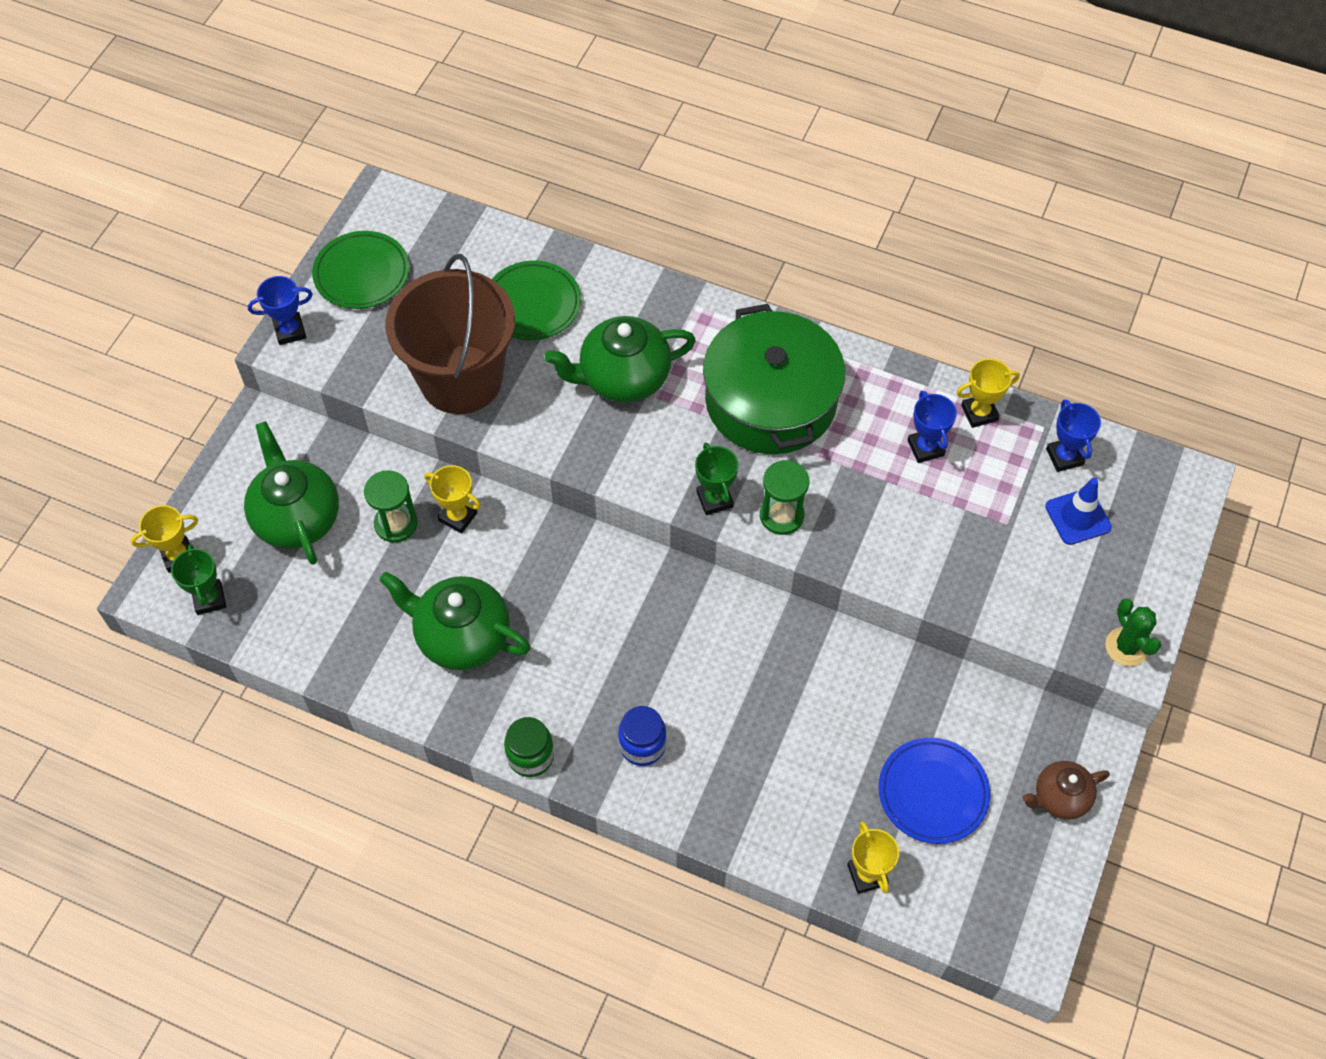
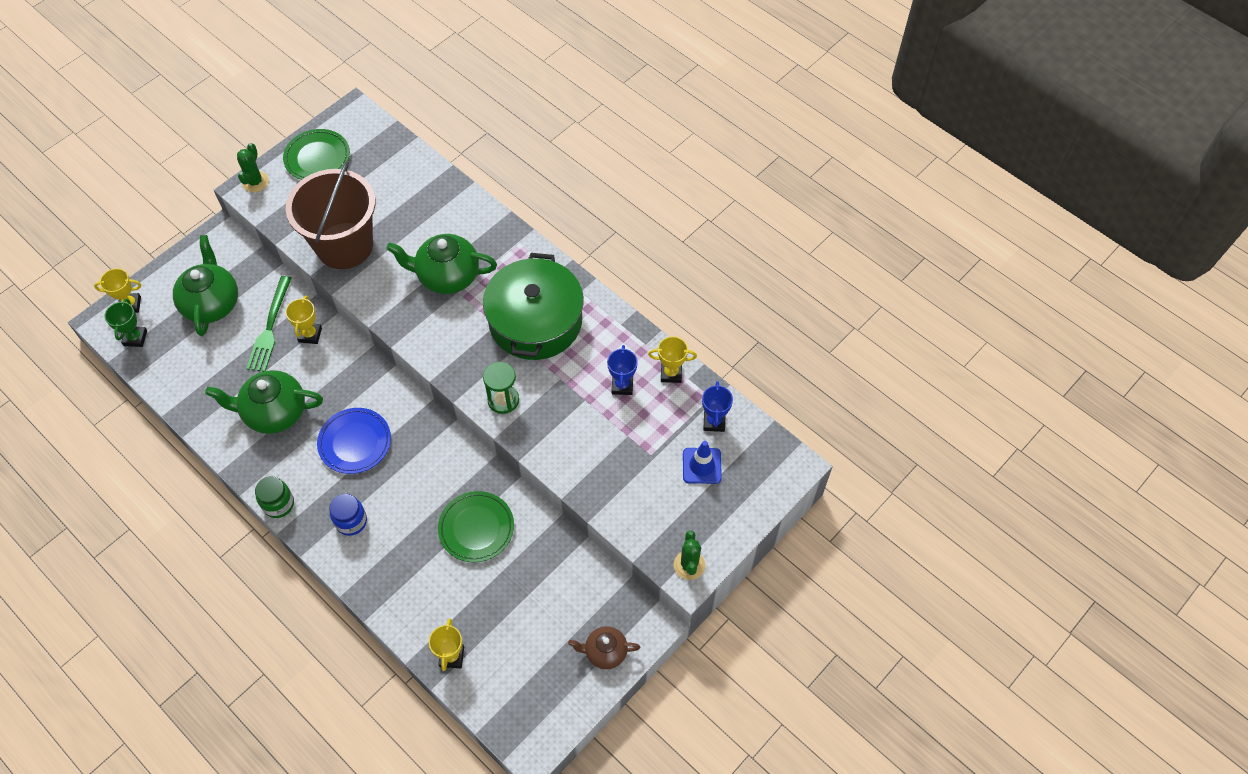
camera: 20 degrees right, 0 degrees up
blue trophy [248,276,313,345] -> green cactus [237,143,269,192]
green hourglass [364,470,418,543] -> green fork [246,276,291,372]
green teapot [379,571,531,670] -> green teapot turned 45 degrees counterclockwise [205,370,323,434]
yellow trophy [424,465,481,534] -> yellow trophy turned 45 degrees clockwise [285,296,322,344]
green plate [492,261,581,340] -> green plate moved to [438,491,514,562]
green trophy [695,443,738,515] -> none
blue plate [879,738,990,844] -> blue plate moved to [317,408,391,474]

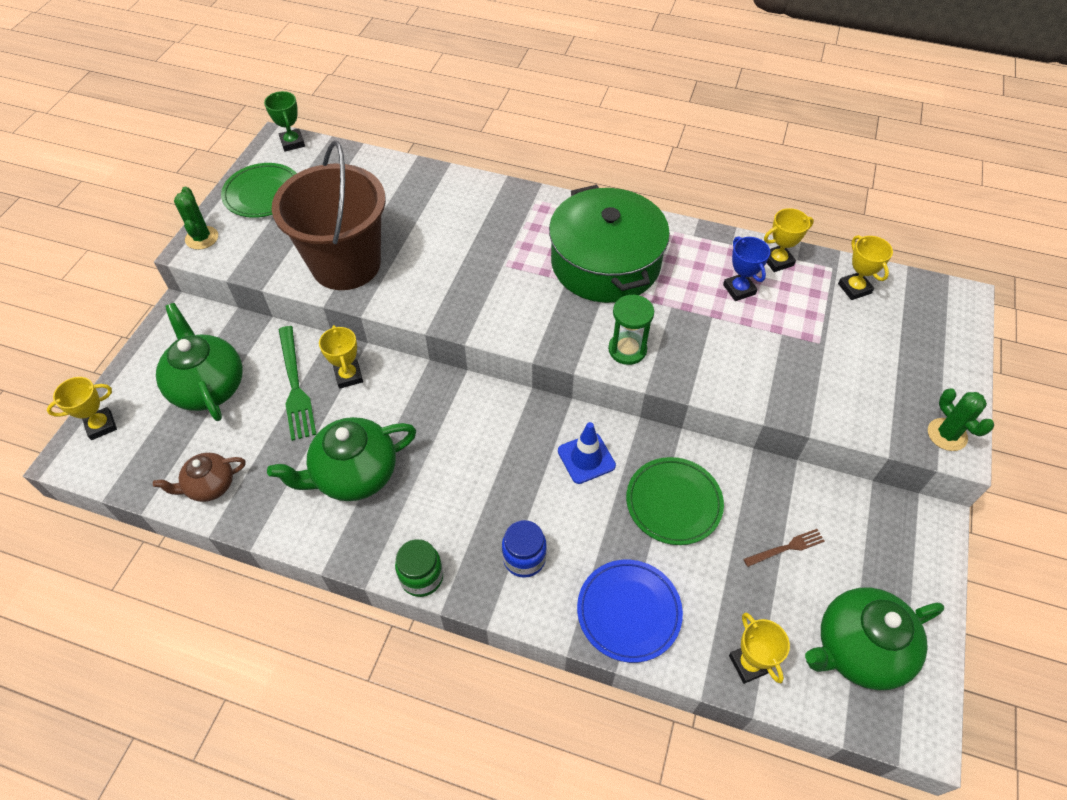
camera: 25 degrees left, 5 degrees down
green trophy [104,299,147,347] -> green trophy moved to [264,91,305,151]
blue plate [317,408,391,474] -> blue plate moved to [577,560,683,663]
green teapot [386,234,497,294] -> green teapot moved to [805,587,944,690]
brown teapot [568,626,640,669] -> brown teapot moved to [153,453,246,502]
blue traffic cone [683,441,722,484] -> blue traffic cone moved to [558,422,616,484]
blue trophy [702,381,733,432] -> yellow trophy [838,235,893,300]
none -> brown fork [744,529,825,567]

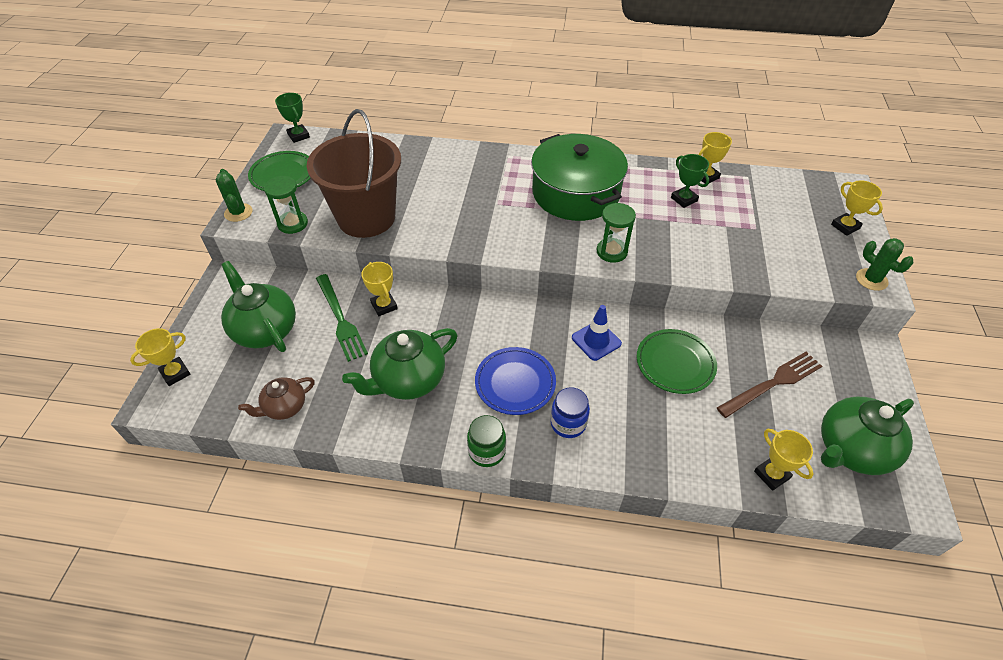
camera: 10 degrees left, 5 degrees down
blue plate [577,560,683,663] -> blue plate moved to [475,347,556,415]
blue trophy [723,236,770,301] -> green trophy [671,154,709,208]
brown fork [744,529,825,567] -> brown fork [717,352,822,418], size x1.83
yellow trophy [838,235,893,300] -> yellow trophy moved to [831,180,883,236]
none -> green hourglass [264,176,308,234]

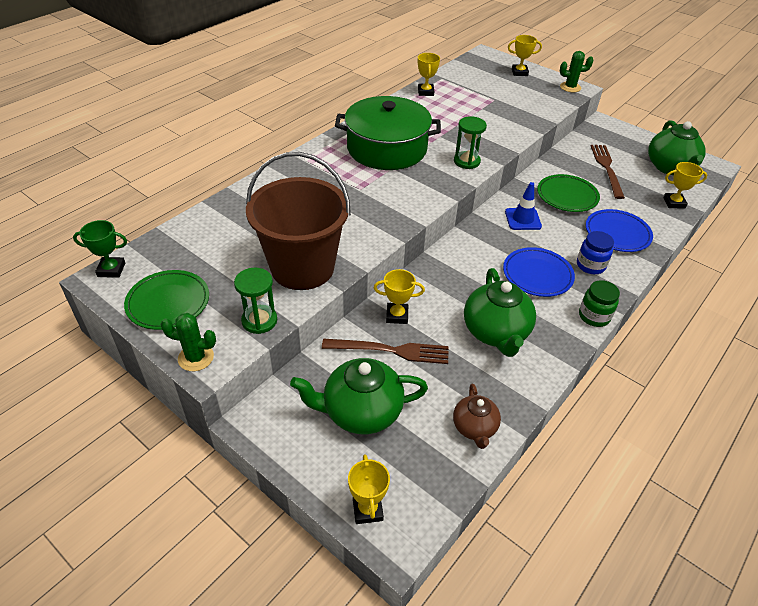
camera: 60 degrees left, 5 degrees down
green fork [316,274,368,362] -> brown fork [322,339,448,364]
green trophy [671,154,709,208] -> none
none -> blue plate [586,209,653,252]

